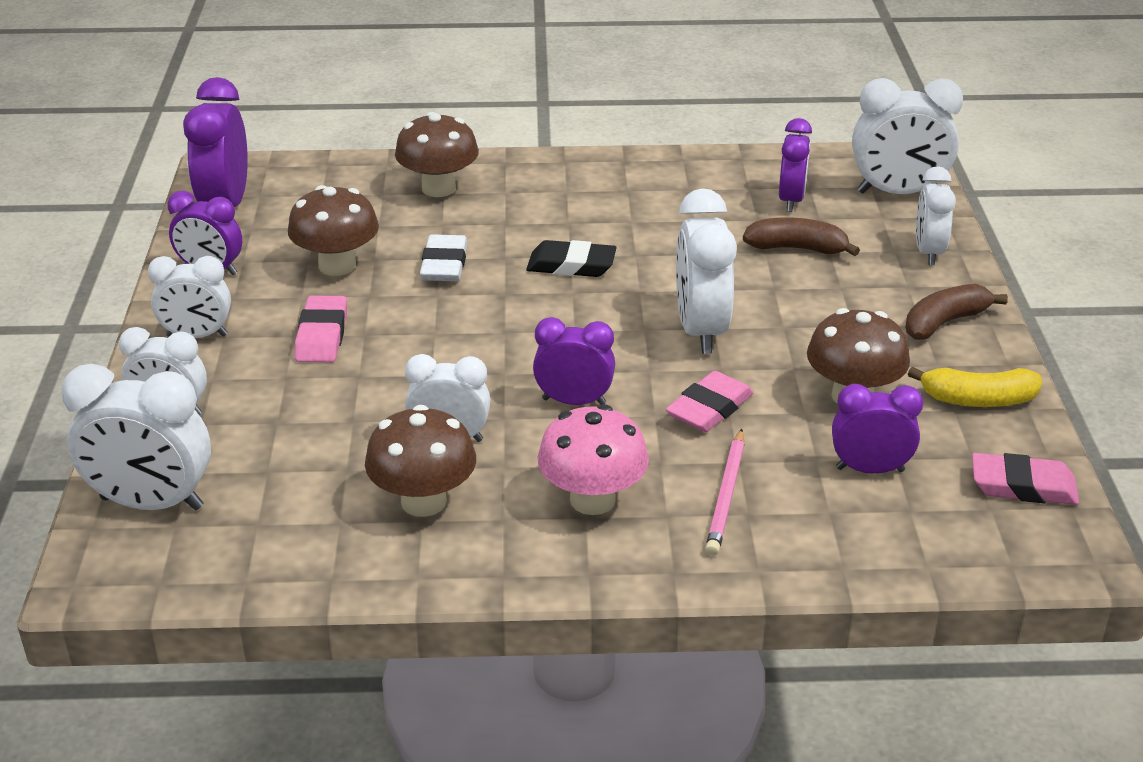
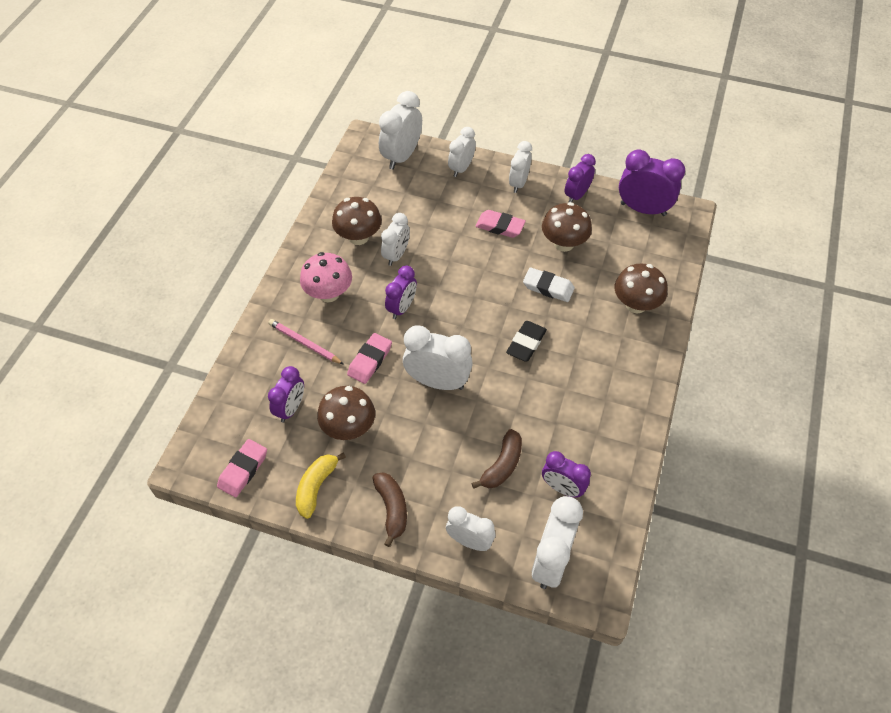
camera: 110 degrees right, 20 degrees up
pink eraser [666,371,754,432] -> pink eraser turned 60 degrees clockwise [347,333,392,384]

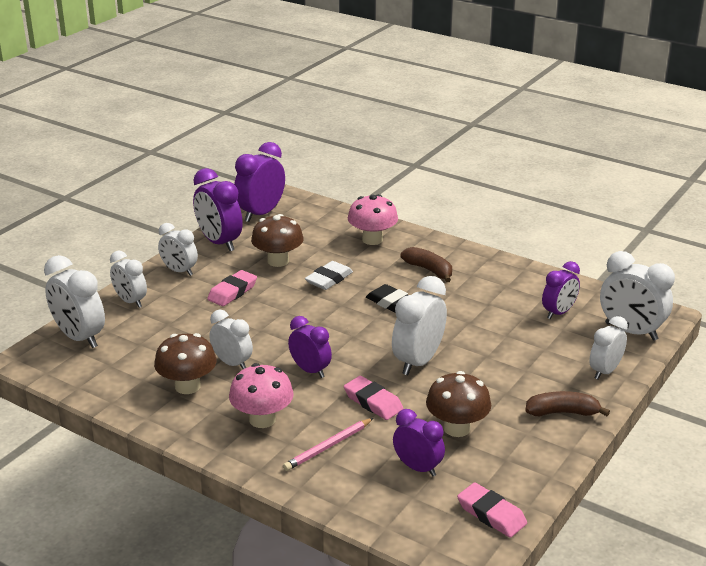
camera: 75 degrees left, 25 degrees down
yellow banana [296,452,346,519] -> none
brown banana [472,429,522,489] -> brown banana moved to [401,247,452,282]
purple clock [565,154,596,203] -> purple clock [193,168,243,251], size x1.54
brown mushroom [615,263,667,313] -> pink mushroom [348,194,398,245]

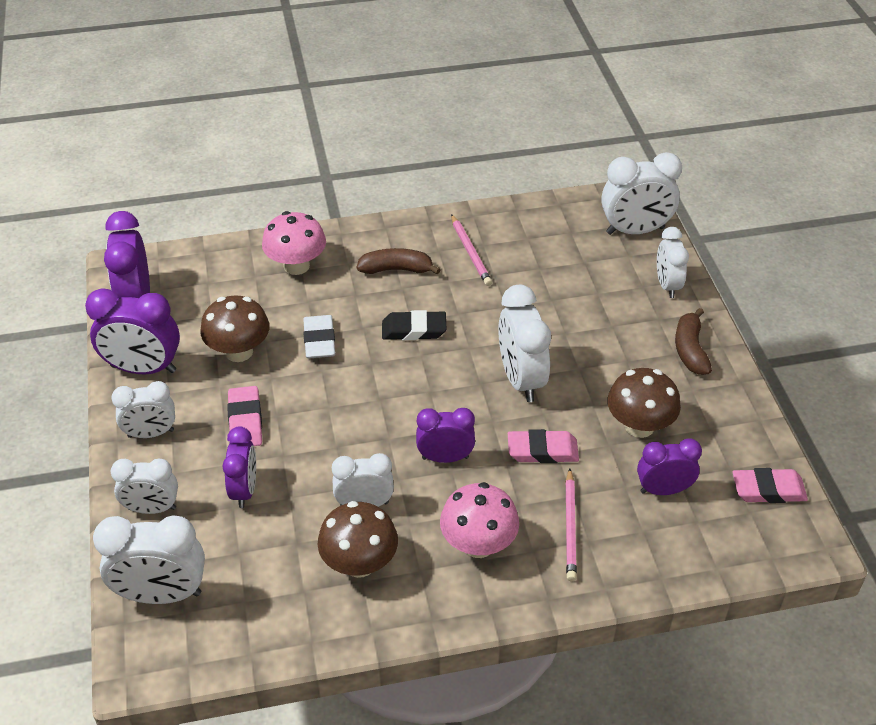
camera: 45 degrees left, 15 degrees up
brown banana [525,391,610,417] -> brown banana turned 45 degrees counterclockwise [675,308,712,375]
purple clock [542,261,580,319] -> purple clock moved to [223,427,256,508]
none -> pink pencil [451,214,492,286]

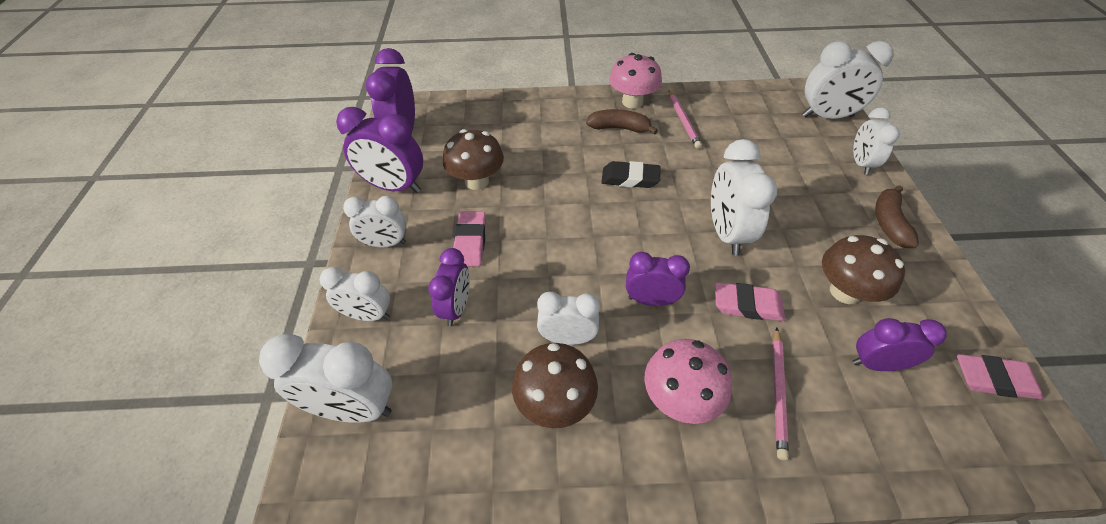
camera: 10 degrees right, 5 degrees up
pink mushroom [262,211,326,275] -> pink mushroom moved to [609,53,662,109]
white eraser [303,315,335,358] -> none

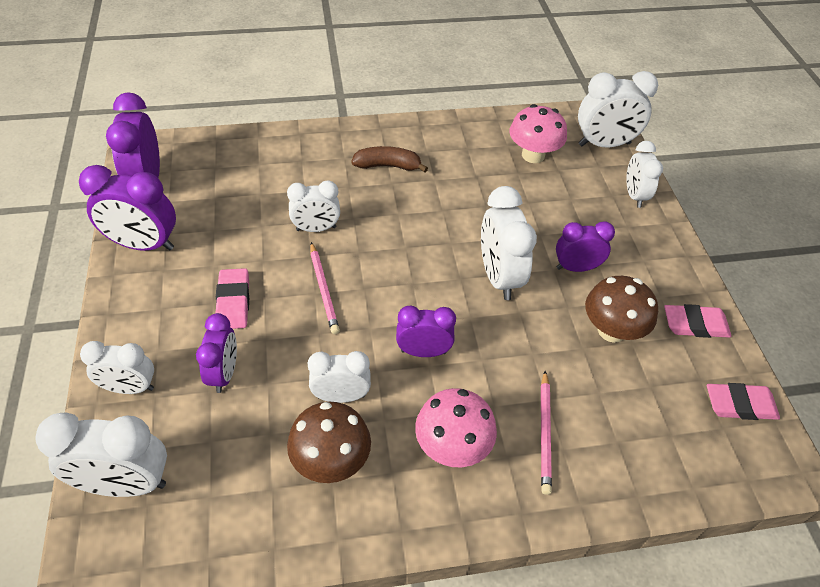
camera: 10 degrees left, 0 degrees up
white clock [343,196,406,247] -> white clock moved to [287,180,340,232]
brown mushroom [443,129,504,190] -> none
black eraser [601,161,661,188] -> none
pink mushroom [609,53,662,109] -> pink mushroom moved to [510,104,567,163]
pink pencil [669,90,702,149] -> pink pencil moved to [310,242,340,334]
pink eraser [715,282,785,321] -> pink eraser moved to [664,304,731,338]
purple clock [853,318,947,371] -> purple clock moved to [556,221,615,272]
brown banana [875,185,919,248] -> none

